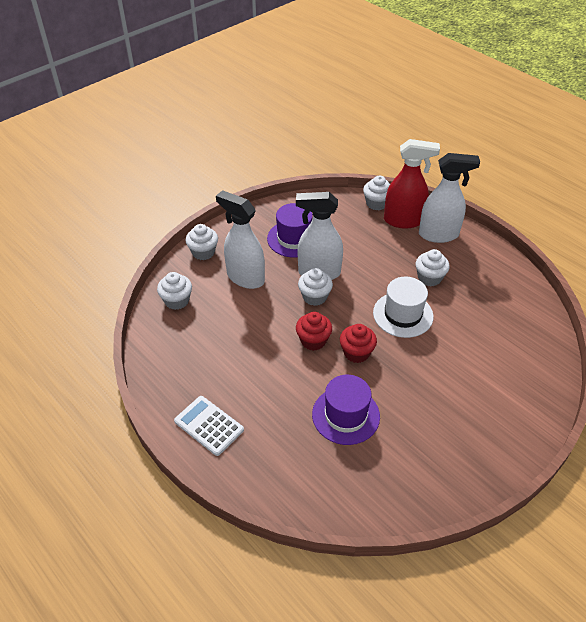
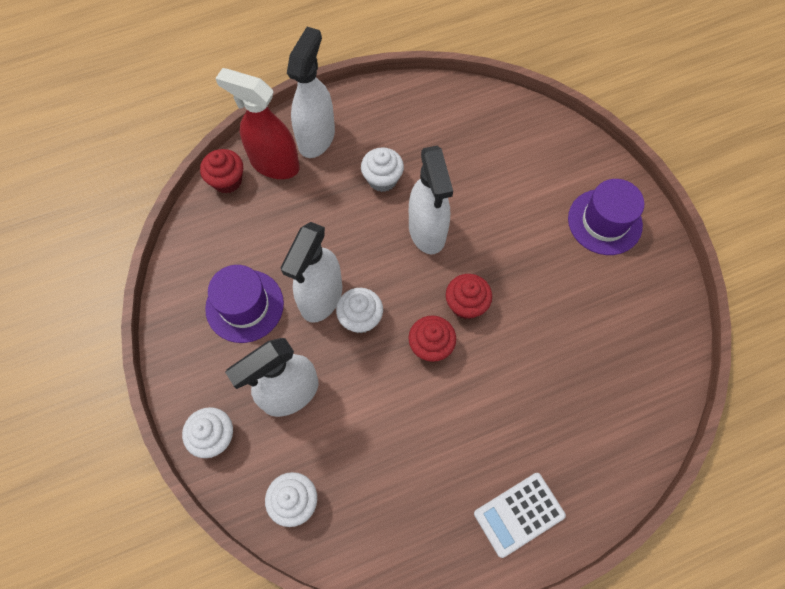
camera: 70 degrees left, 20 degrees up
purple hat [312,375,380,445] -> purple hat moved to [568,179,644,255]
white cupcake [363,176,390,210] -> red cupcake [200,149,243,193]
white hat [373,277,434,338] -> white spray bottle [409,146,453,254]
red spray bottle [384,139,440,228] -> red spray bottle turned 90 degrees counterclockwise [215,68,300,179]

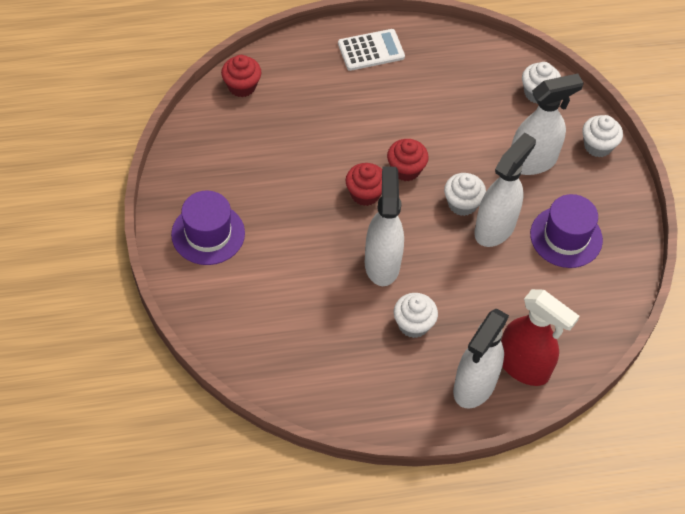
camera: 170 degrees left, 10 degrees down
red cupcake [200,149,243,193] -> red cupcake moved to [221,55,261,97]

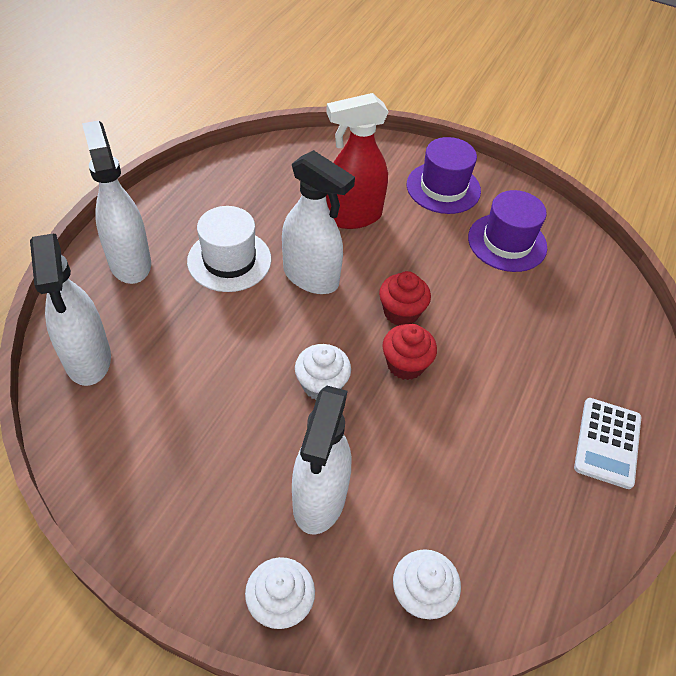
camera: 125 degrees right, 5 degrees down
red cupcake [221,55,261,97] -> none
white cupcake [394,293,438,338] -> white hat [187,206,271,292]
white spray bottle [474,132,536,247] -> white spray bottle moved to [30,234,111,386]
red spray bottle [501,289,579,386] -> red spray bottle moved to [326,93,389,229]
purple hat [530,194,603,268] -> purple hat moved to [468,190,547,272]

